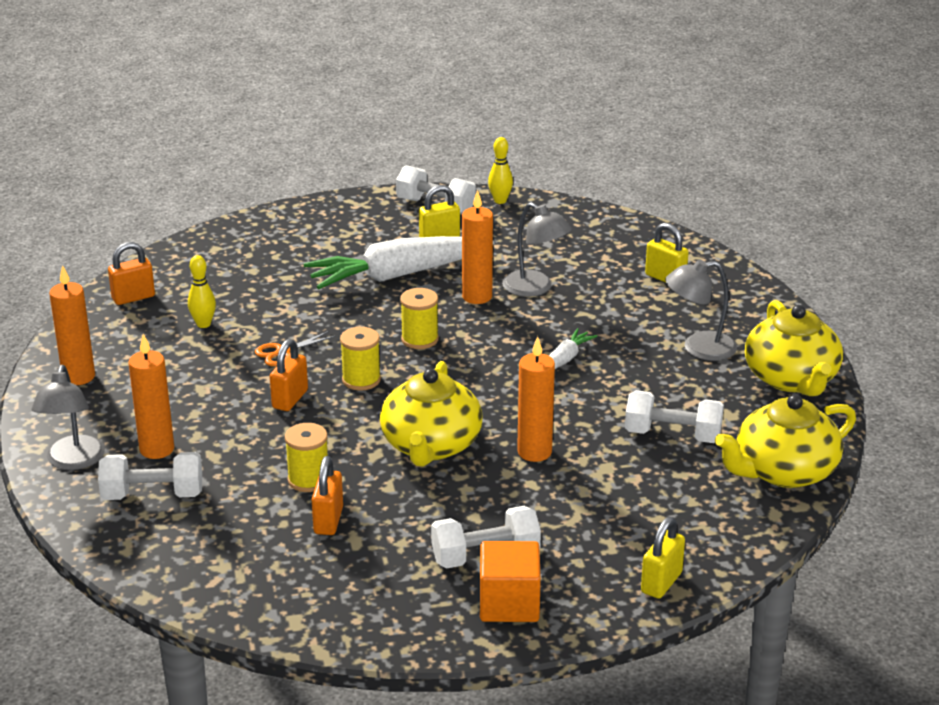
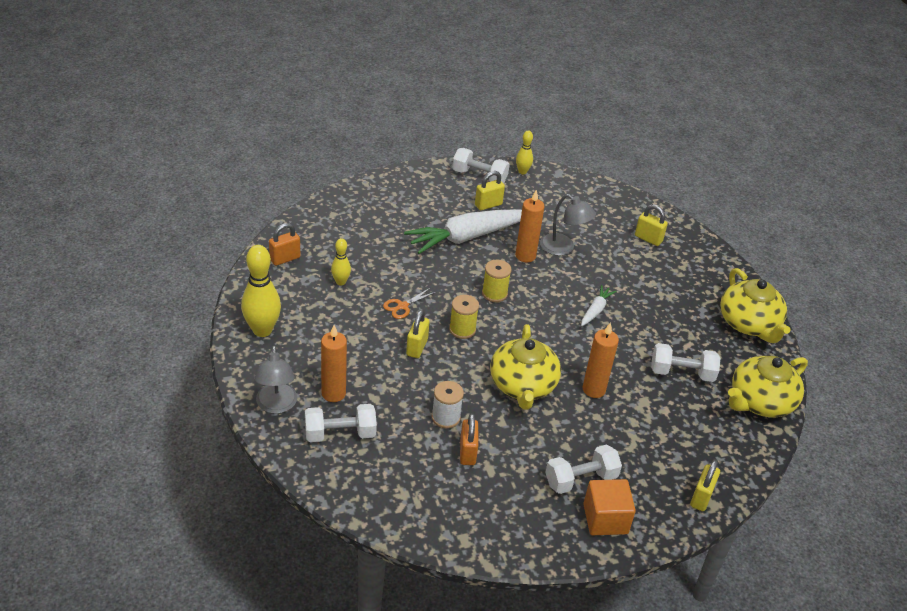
camera: 10 degrees left, 10 degrees up
orange candle [49,265,95,385] -> yellow bowling pin [241,245,281,337]
orange padlock [270,339,308,411] -> yellow padlock [406,310,430,358]
yellow spool [285,423,328,492] -> white spool [432,381,464,428]
grey lamp [665,259,737,361] -> none

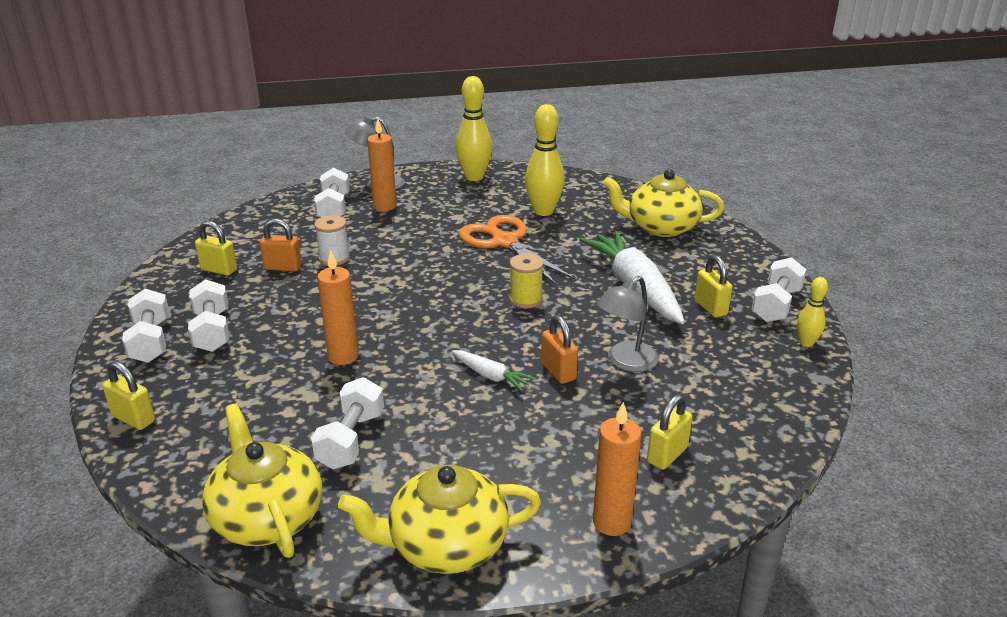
camera: 100 degrees right, 10 degrees down
orange padlock [269,223,300,266] -> orange padlock moved to [541,315,578,384]
yellow bowling pin [331,238,351,285] -> yellow bowling pin [525,104,565,216], size x1.86
orange scissors [383,287,436,319] -> orange scissors [459,215,575,285], size x2.21
yellow padlock [406,310,430,358] -> yellow padlock moved to [195,221,237,276]
yellow spool [449,295,479,339] -> none
yellow teapot [490,324,561,410] -> yellow teapot moved to [603,169,724,237]
orange candle [515,190,545,262] -> orange candle moved to [593,402,642,536]
orange cube [583,479,636,535] -> white dumbbell [122,289,169,363]

